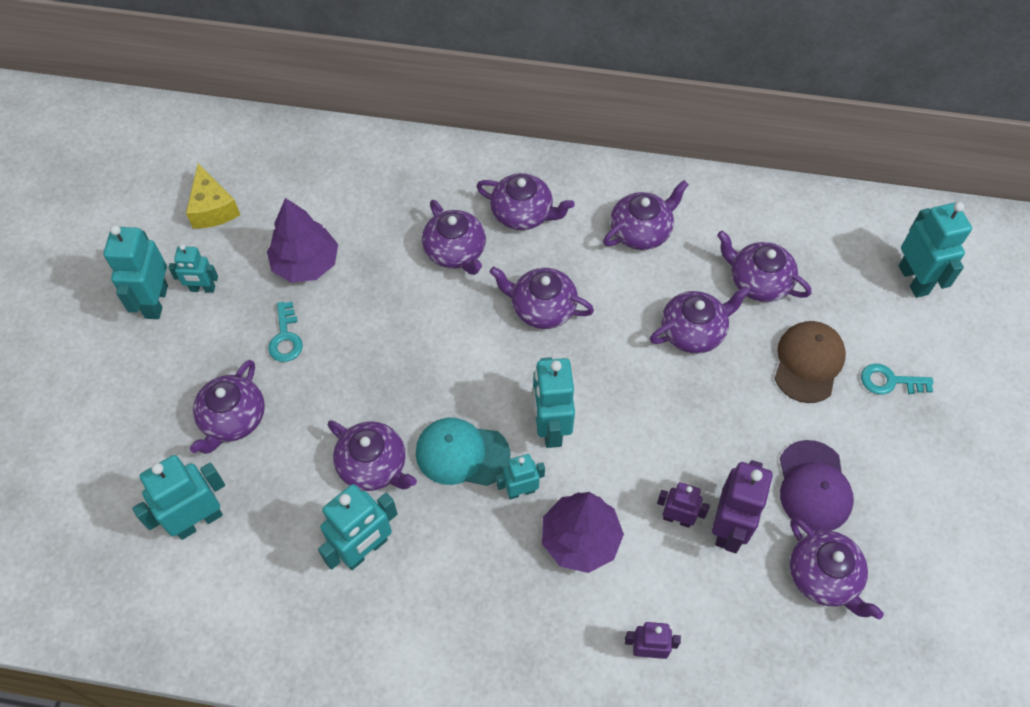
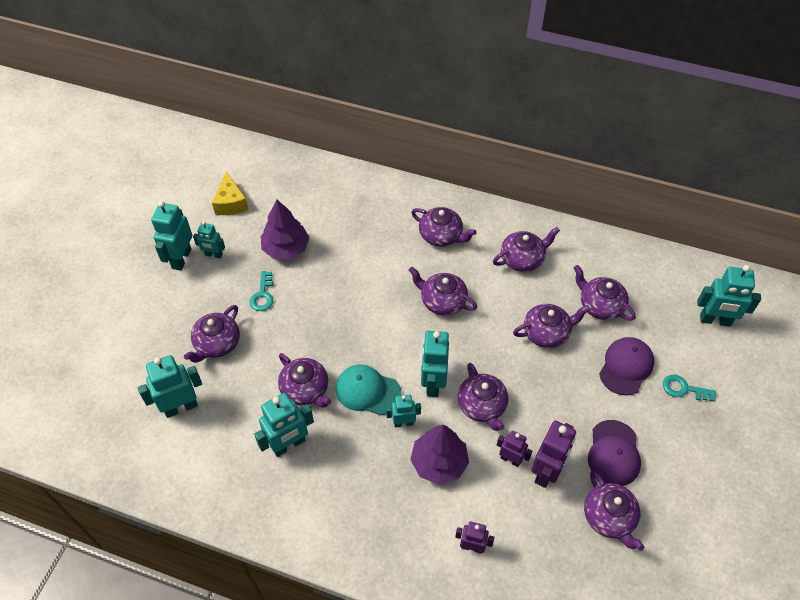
camera: 10 degrees right, 5 degrees down
purple teapot [422,200,486,275] -> purple teapot moved to [458,363,509,431]
brown cap [774,321,846,403] -> purple cap [599,337,654,395]
turquoise robot [899,202,972,298] -> turquoise robot turned 105 degrees clockwise [697,265,761,327]

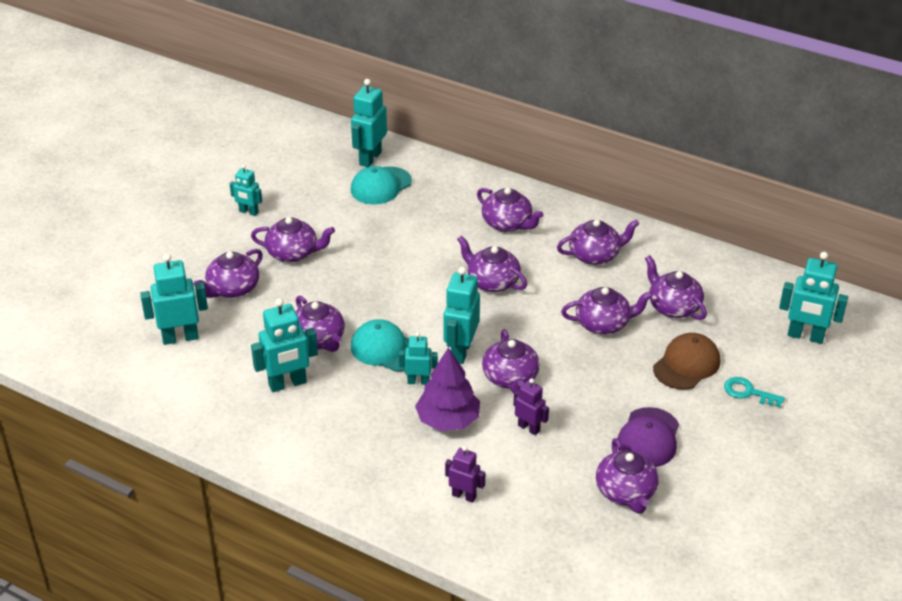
camera: 10 degrees right, 15 degrees down
turquoise robot [151,201,192,271] -> turquoise robot moved to [351,79,387,167]
yellow cheese [212,171,248,215] -> none
turquoise key [250,271,273,311] -> purple teapot [251,217,335,262]
purple tree [261,200,310,259] -> none
purple robot [531,420,576,488] -> none
purple cap [599,337,654,395] -> brown cap [653,333,720,390]
none -> turquoise cap [351,166,412,204]

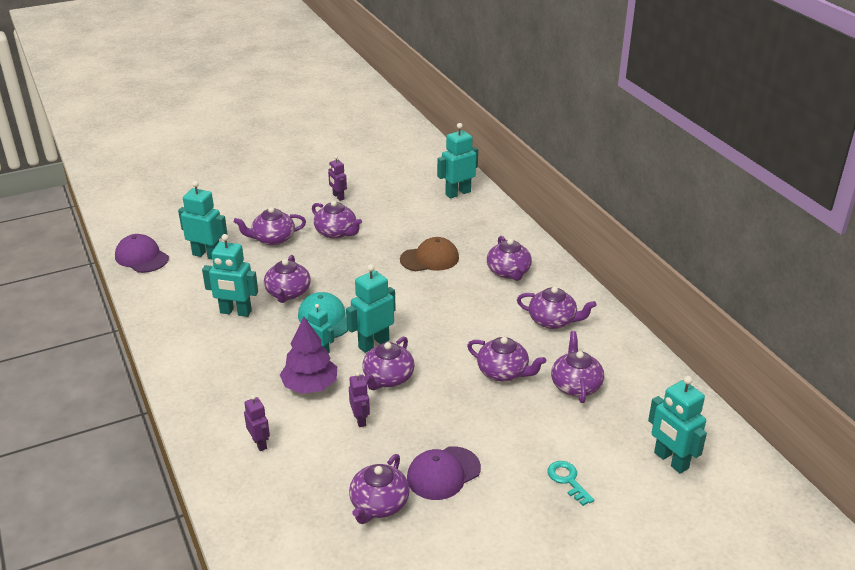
camera: 35 degrees right, 5 degrees down
turquoise robot [230,164,262,216] -> purple robot [328,156,347,201]
turquoise cap [351,166,412,204] -> none
purple teapot [457,235,527,292] -> none
brown cap [653,333,720,390] -> brown cap moved to [400,237,459,272]
none -> purple cap [115,234,169,273]

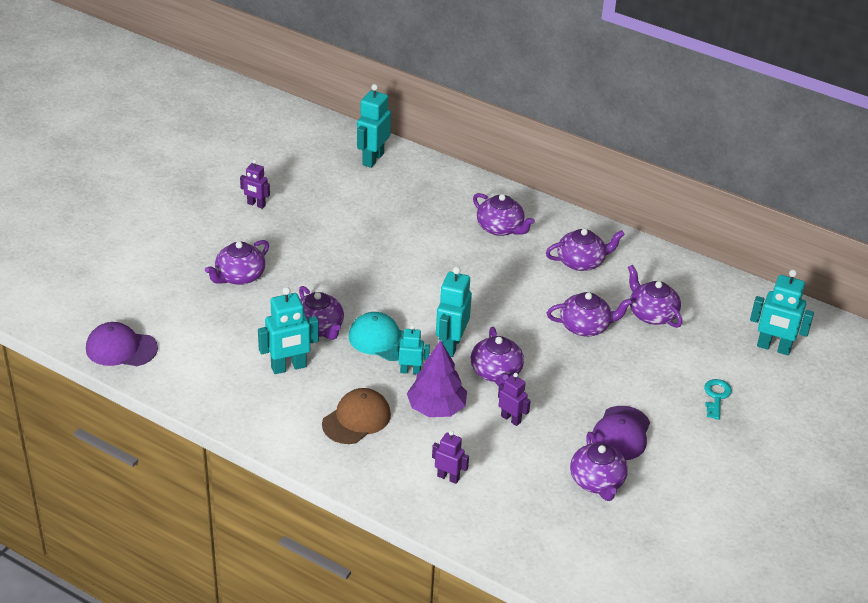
camera: 35 degrees left, 5 degrees up
turquoise robot [178,181,228,259] -> none
purple teapot [312,201,362,239] -> none
brown cap [400,237,459,272] -> brown cap moved to [322,388,391,444]
turquoise key [547,461,594,506] -> turquoise key turned 75 degrees clockwise [704,379,732,420]

